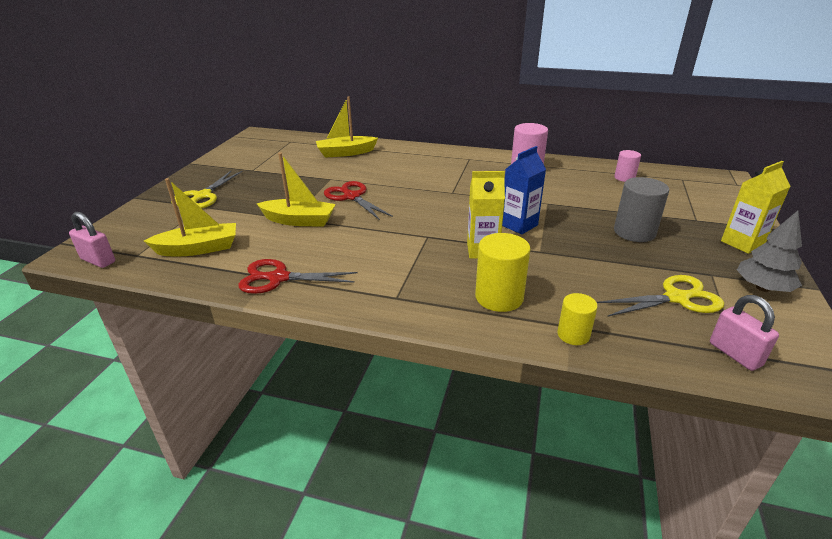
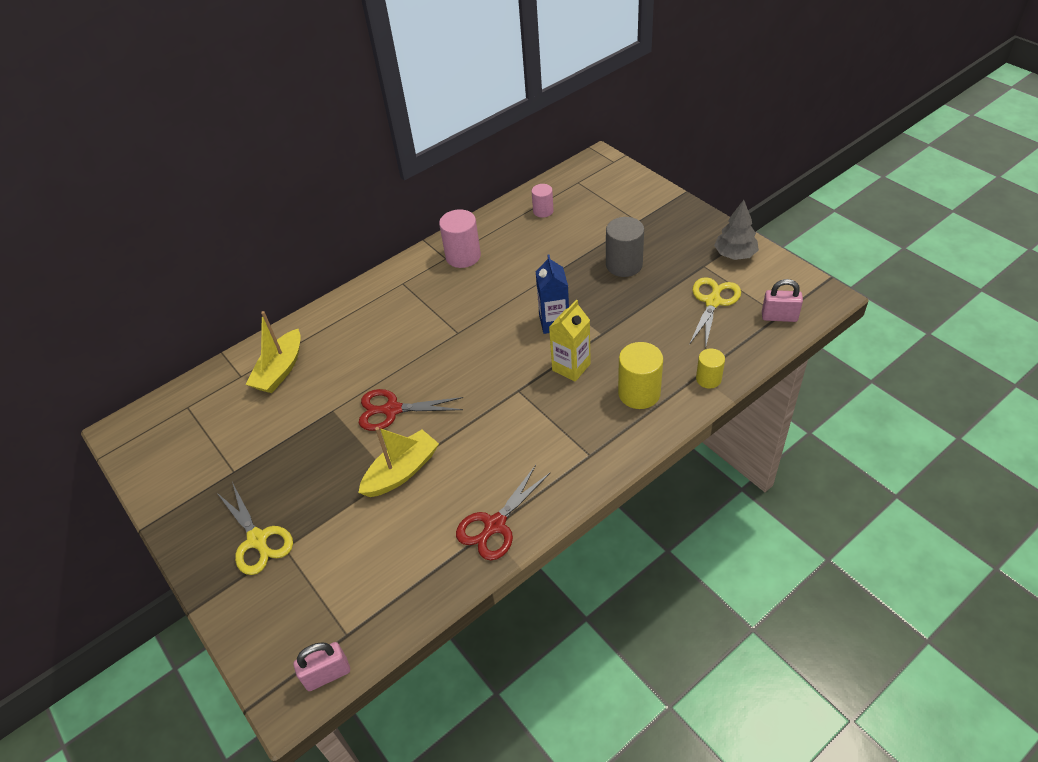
camera: 50 degrees left, 15 degrees up
yellow boat [144,178,236,256] -> none
yellow carton [721,161,791,254] -> none

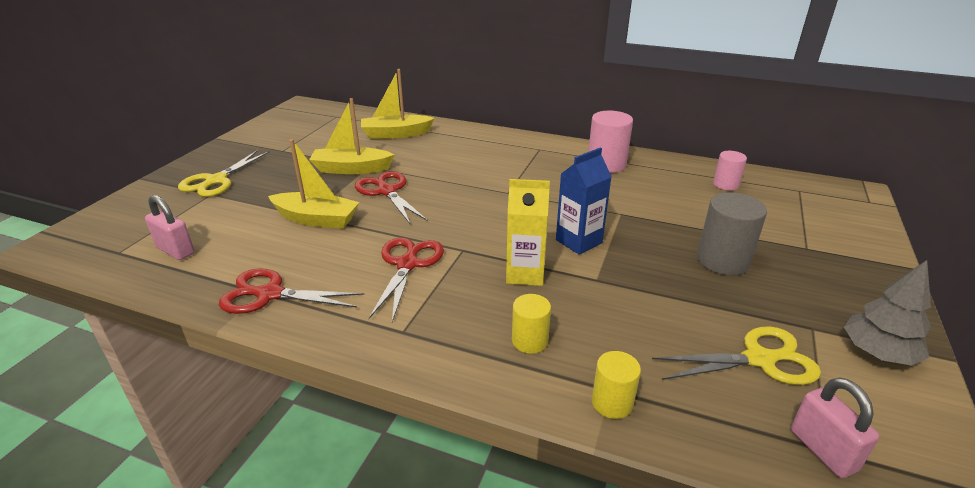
camera: 55 degrees right, 15 degrees down
pink padlock [294,642,350,691] -> pink padlock moved to [145,195,195,260]
yellow cylinder [618,342,663,409] -> yellow cylinder [512,294,551,354], size x0.60
none -> yellow boat [309,98,395,174]
none -> red scissors [369,238,444,322]

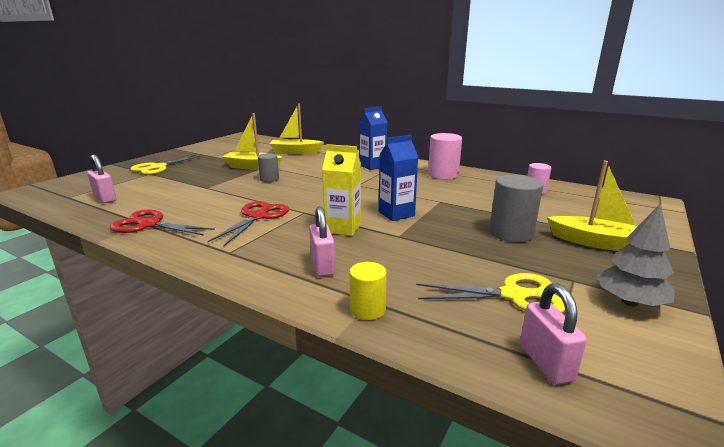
camera: 10 degrees right, 10 degrees down
yellow boat [268,139,360,229] -> yellow boat moved to [547,161,638,251]
red scissors [355,171,428,224] -> grey cylinder [258,153,279,182]
yellow cylinder [512,294,551,354] -> pink padlock [309,206,335,277]
none -> blue carton [359,106,388,170]

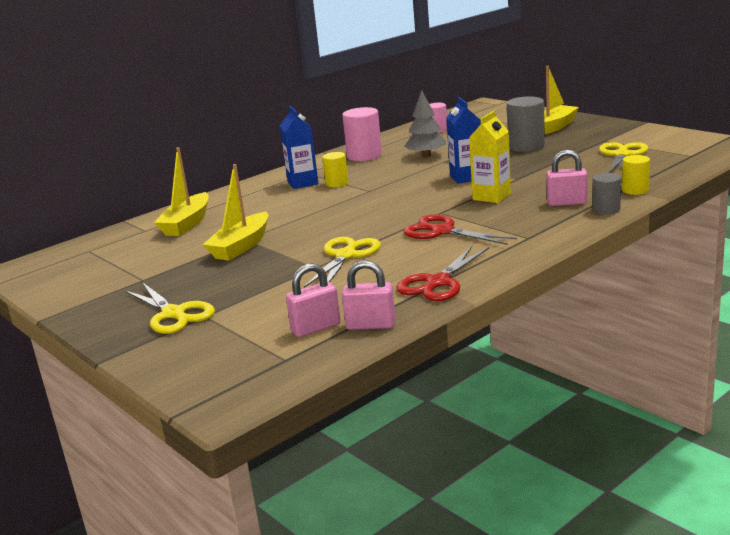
camera: 70 degrees left, 0 degrees up
grey cylinder [258,153,279,182] -> grey cylinder moved to [592,173,621,215]
pink padlock [520,283,587,385] -> pink padlock moved to [342,260,396,330]
grey tree [596,203,675,306] -> grey tree moved to [404,90,446,157]
none -> yellow scissors [304,237,381,288]
none -> yellow cylinder [322,152,349,187]

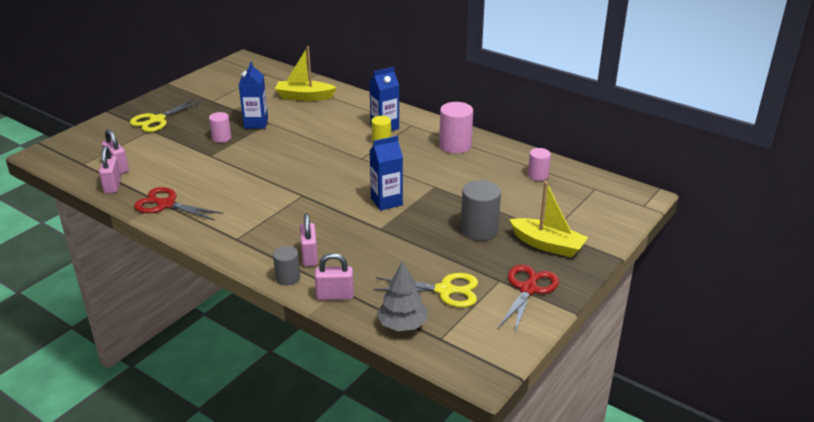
camera: 75 degrees right, 10 degrees up
yellow boat [203,164,268,261] -> blue carton [239,61,268,129]
yellow scissors [304,237,381,288] -> none
red scissors [403,214,517,245] -> red scissors moved to [497,265,559,335]
grey tree [404,90,446,157] -> grey tree moved to [377,261,427,331]
yellow carton [469,110,511,203] -> none
yellow cylinder [622,155,650,195] -> pink padlock [315,253,354,300]
none -> pink cylinder [209,112,231,143]

